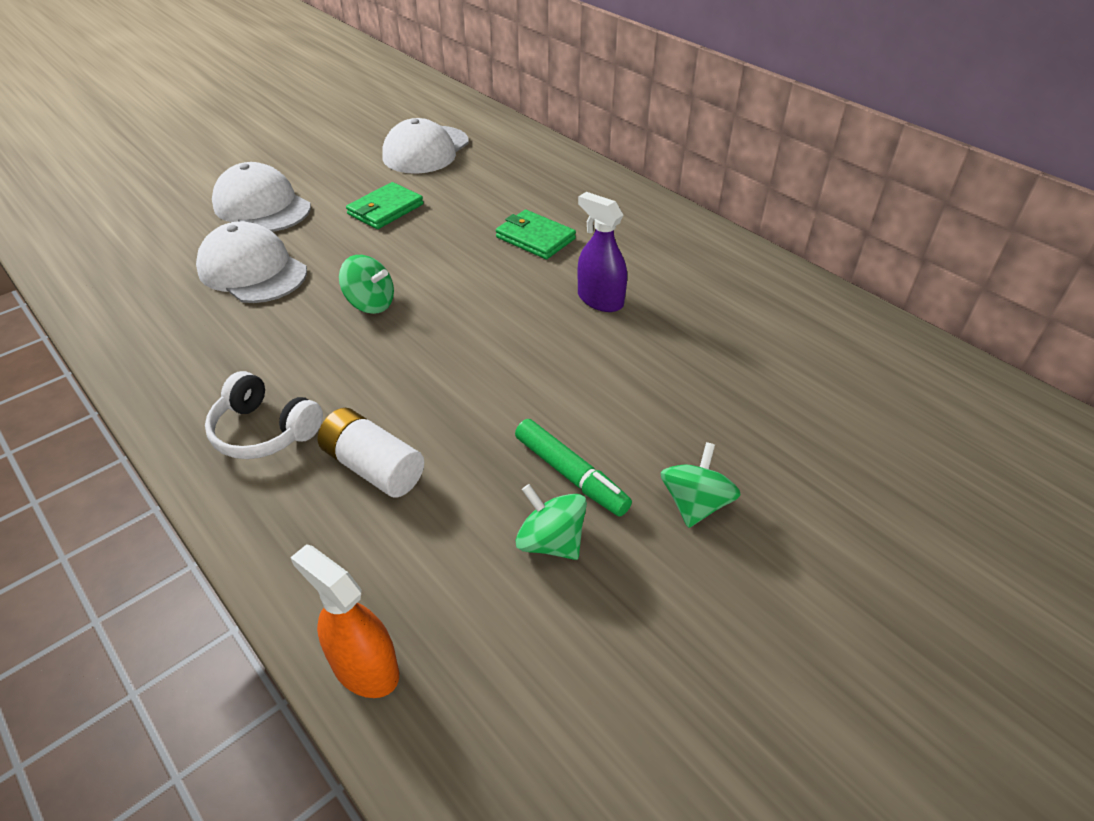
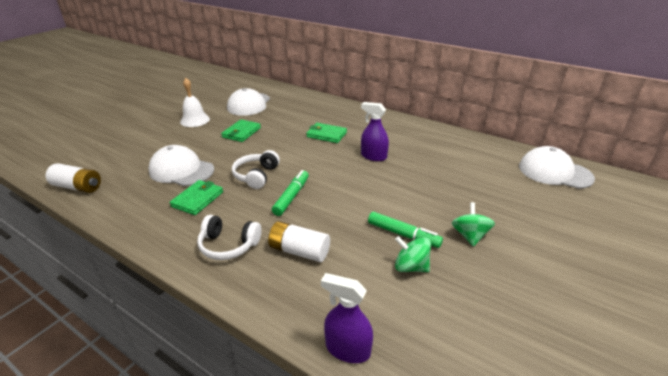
camera: 15 degrees left, 10 degrees down
white cap [212,162,311,232] -> white cap moved to [519,146,595,189]
orange spray bottle [290,544,399,698] -> purple spray bottle [321,273,373,363]
green spinning top [339,255,394,314] -> white headphones [232,150,280,189]
none -> white battery [46,163,101,193]
none -> green wallet [170,180,223,215]
none -> white bell [180,78,210,127]
none -> green marker [272,170,309,216]

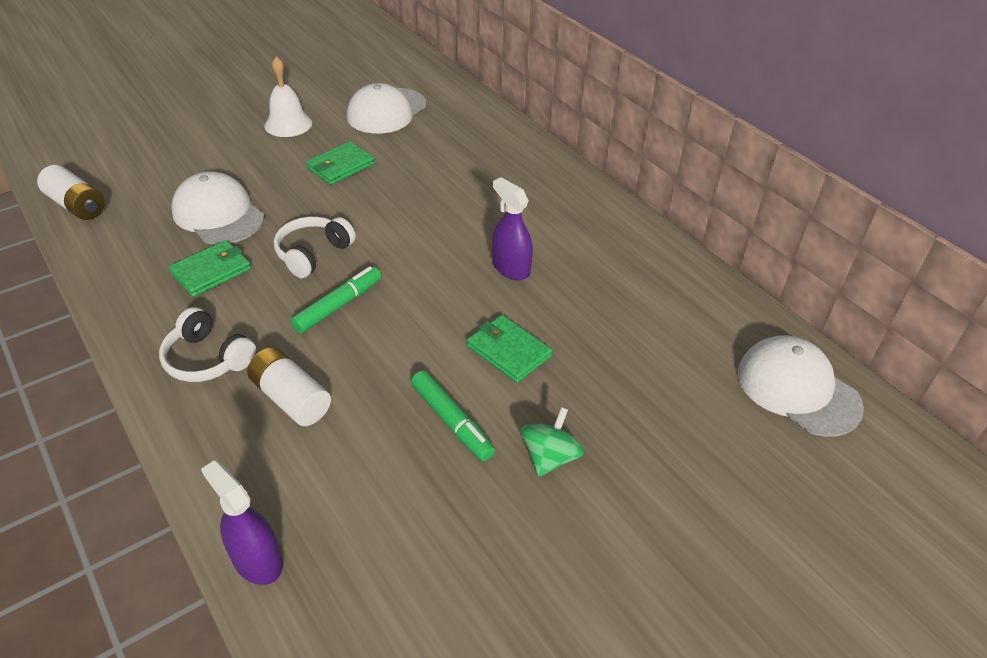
camera: 20 degrees right, 10 degrees up
green wallet [306,123,347,143] -> green wallet moved to [467,315,552,383]
green spinning top [395,236,431,272] -> none

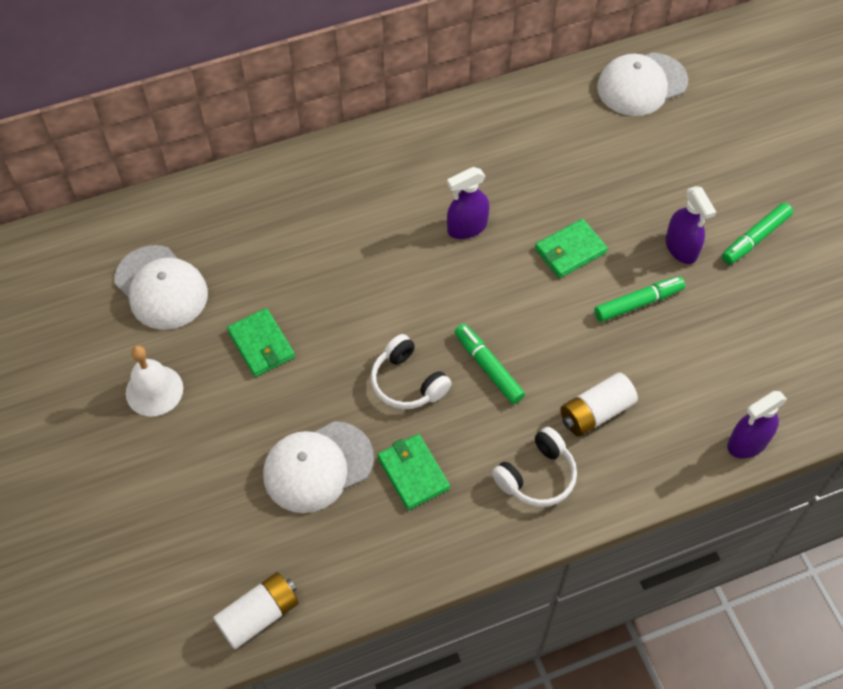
camera: 75 degrees left, 15 degrees up
green spinning top [521,407,584,477] -> purple spray bottle [666,186,716,264]
none -> green marker [722,203,793,265]

